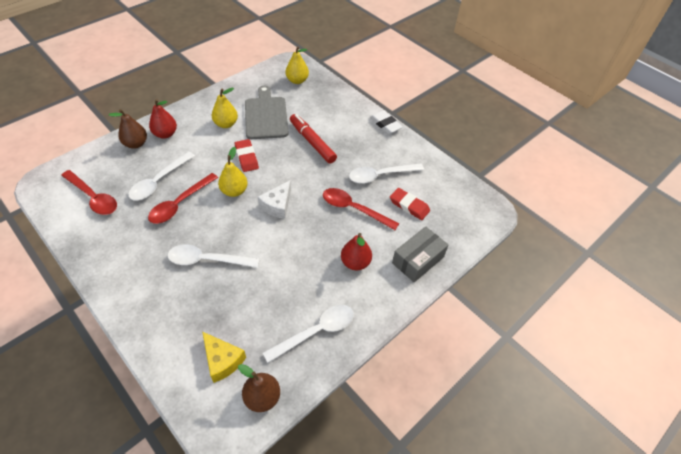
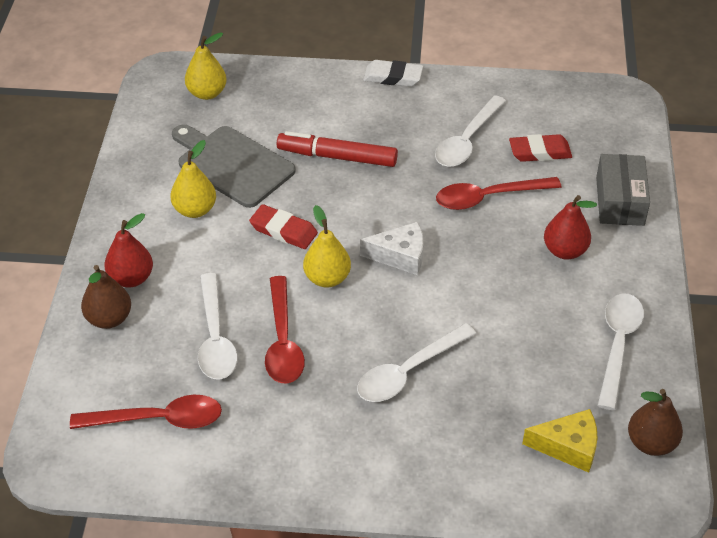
camera: 40 degrees left, 5 degrees down
white cheese [258,180,291,219] -> white cheese turned 75 degrees counterclockwise [360,222,423,275]

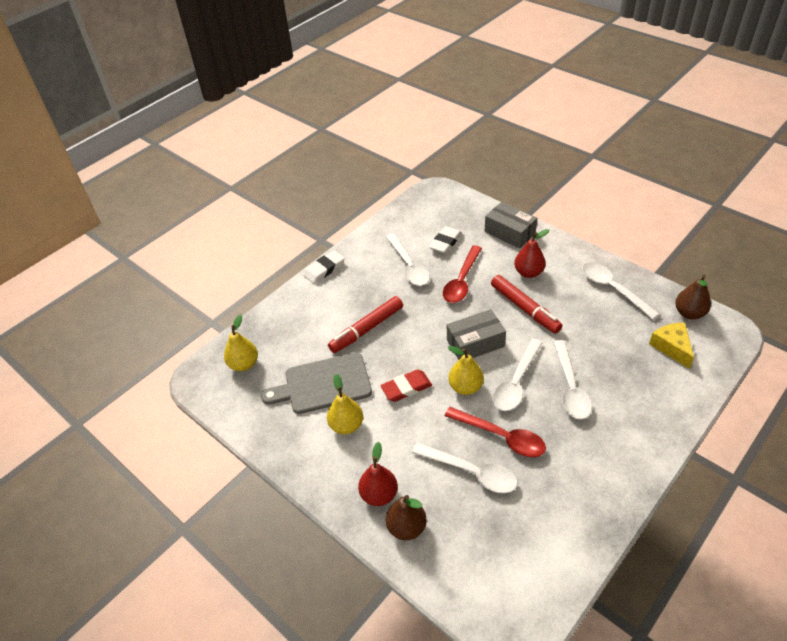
camera: 50 degrees left, 0 degrees up
red spoon [70,395,222,429] -> none
white cheese [360,222,423,275] -> grey box [447,309,506,360]
red eraser [509,134,572,162] -> white eraser [429,226,462,254]
yellow cheese [522,409,598,473] -> yellow cheese turned 60 degrees counterclockwise [649,322,694,369]
none -> red marker [491,275,563,334]
none -> white spoon [493,339,542,411]

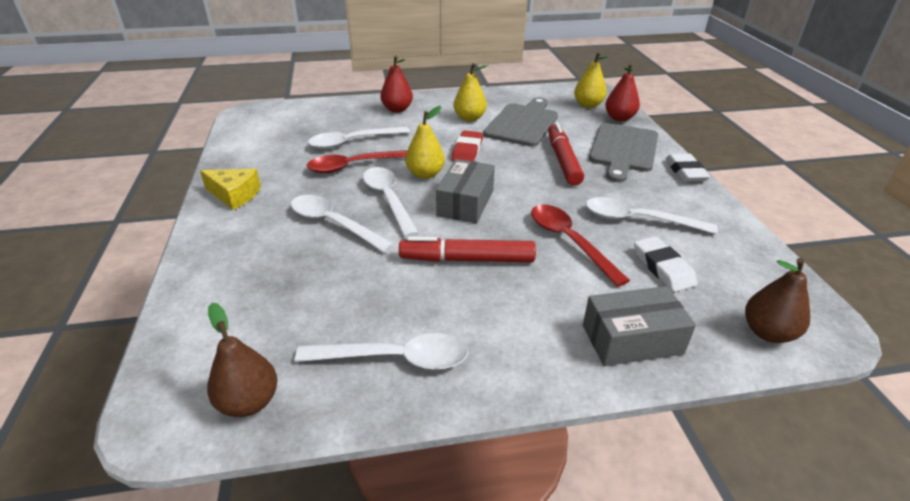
camera: 125 degrees right, 10 degrees down
brown pear [386,495,427,540] -> brown pear moved to [745,258,810,343]
red pear [514,229,549,278] -> red pear moved to [605,64,640,121]
yellow cheese [649,322,694,369] -> yellow cheese moved to [200,169,261,210]
none -> grey cutting board [589,123,658,183]

